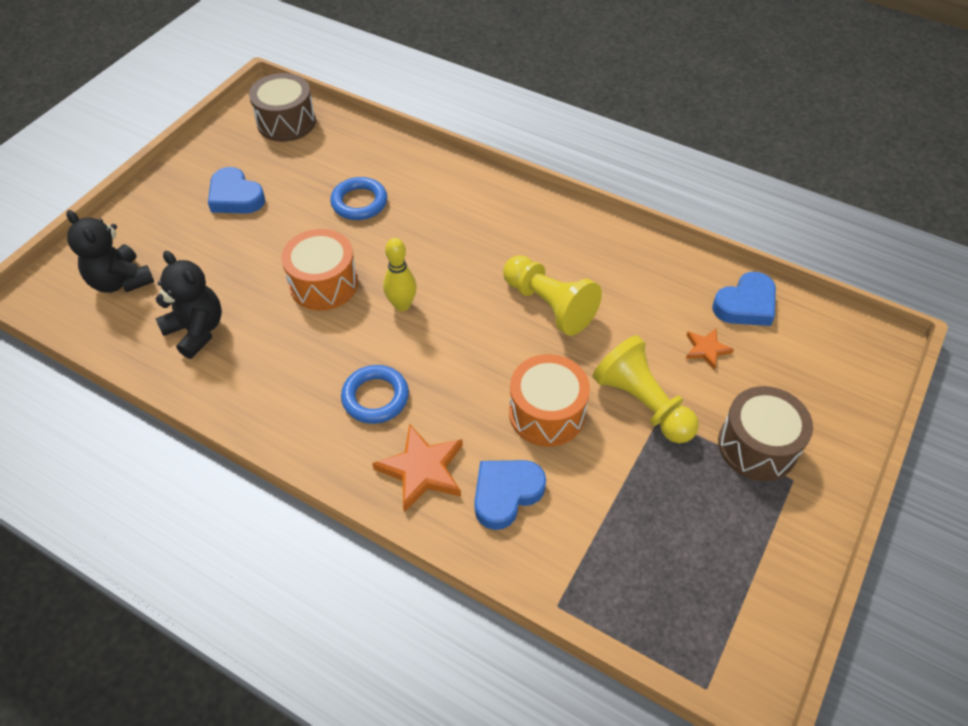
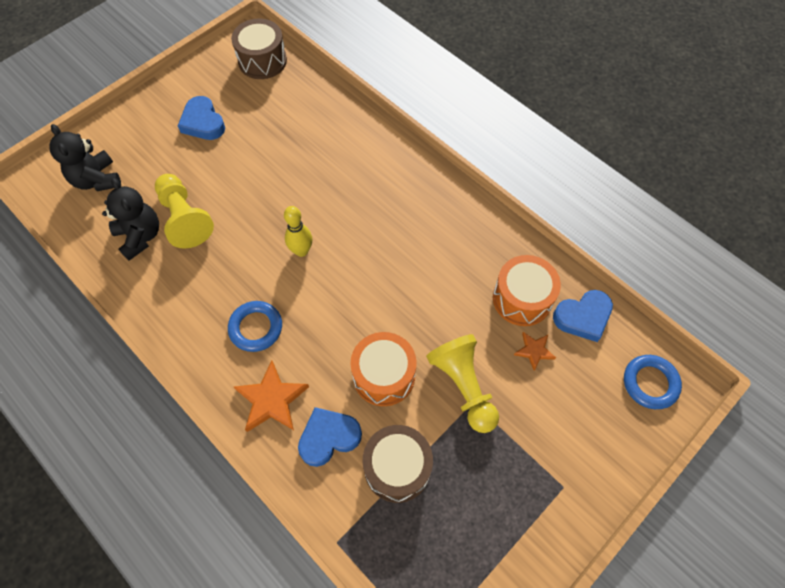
camera: 15 degrees right, 10 degrees up
orange drum [281,229,358,311] -> orange drum moved to [493,255,561,326]
blue ring [330,177,387,220] -> blue ring moved to [624,355,682,409]
yellow pawn [503,255,602,336] -> yellow pawn moved to [155,174,214,248]
brown drum [718,386,813,481] -> brown drum moved to [363,425,433,503]

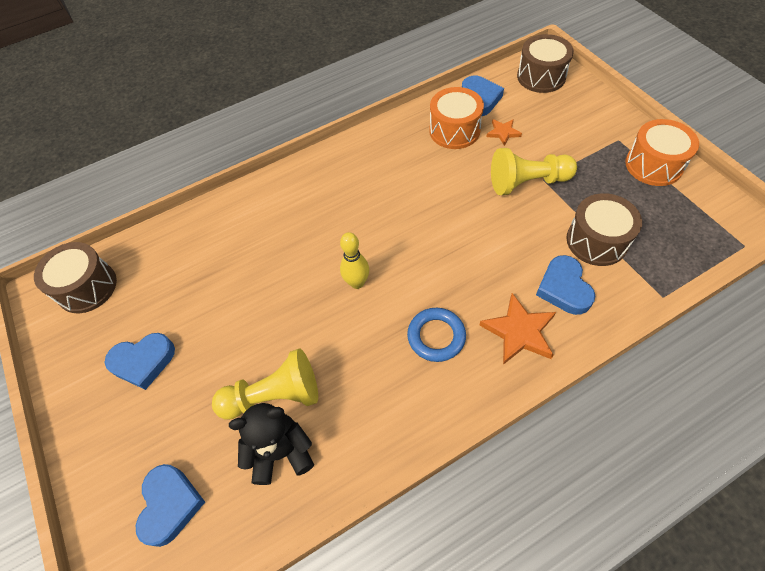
camera: 70 degrees left, 5 degrees down
black teddy bear [49,124,121,191] -> blue heart [136,464,205,547]
orange drum [351,332,416,406] -> orange drum moved to [625,119,699,186]
blue ring [624,355,682,409] -> brown drum [517,34,574,93]

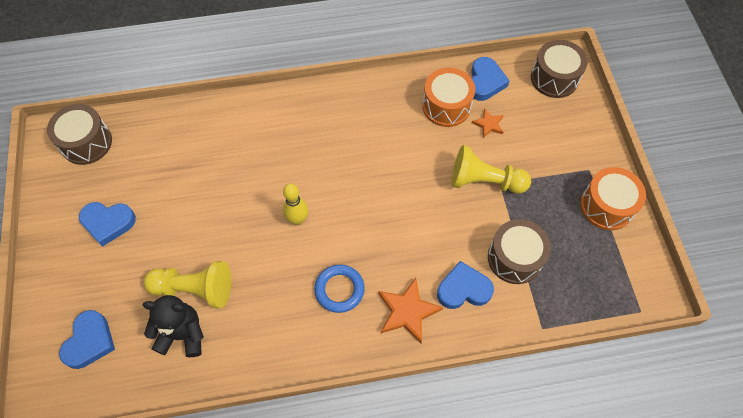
camera: 15 degrees right, 5 degrees up
blue heart [536,255,595,315] -> blue heart turned 75 degrees clockwise [437,261,494,309]

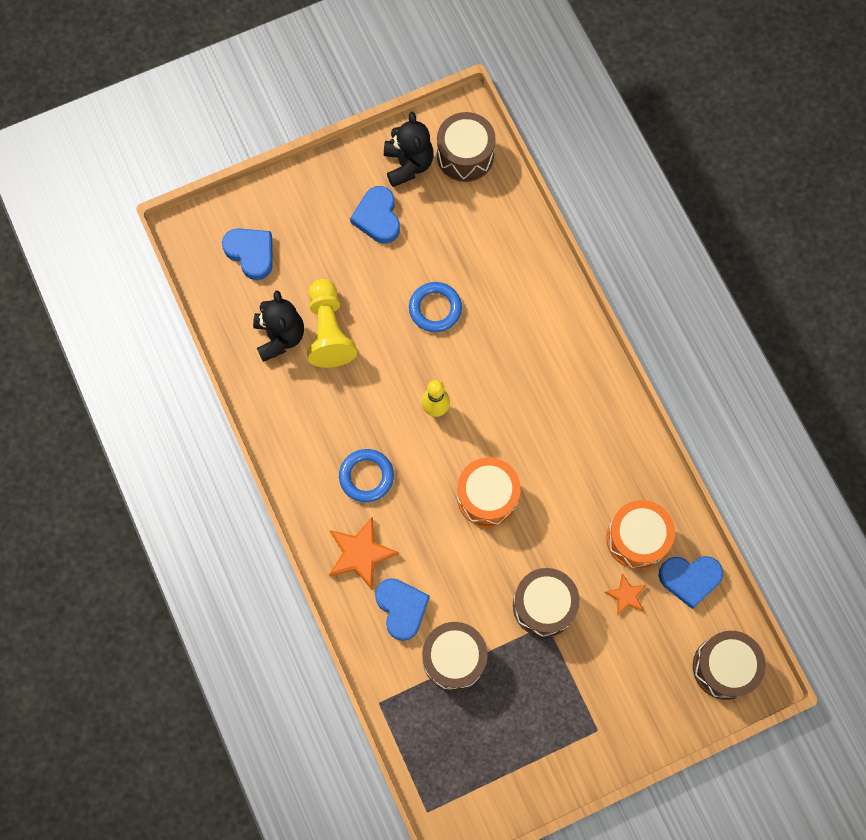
camera: 75 degrees right, 10 degrees up
blue heart [59,310,115,369] -> blue heart turned 135 degrees counterclockwise [222,228,273,280]
yellow pawn [451,145,531,194] -> brown drum [513,568,580,637]
orange drum [580,167,646,230] -> orange drum moved to [457,458,521,527]
none -> black teddy bear [384,112,434,187]
none -> blue ring [409,282,462,332]

